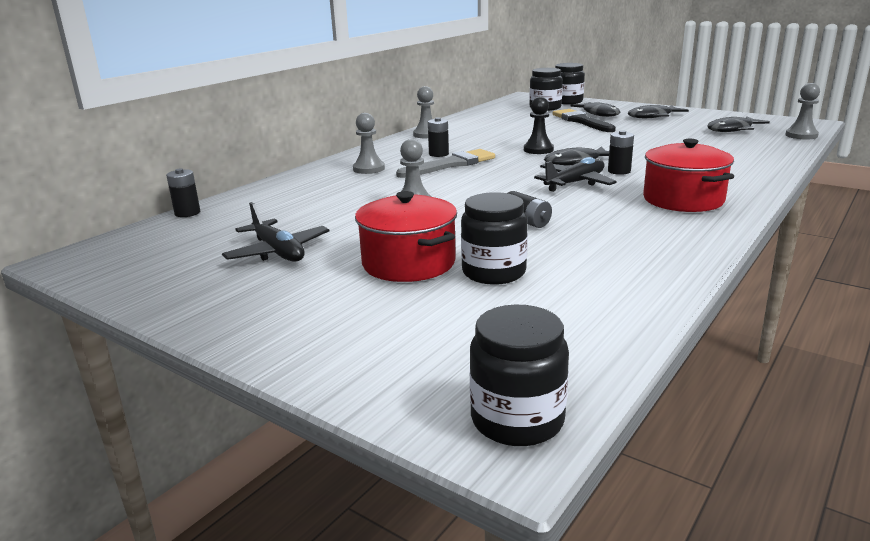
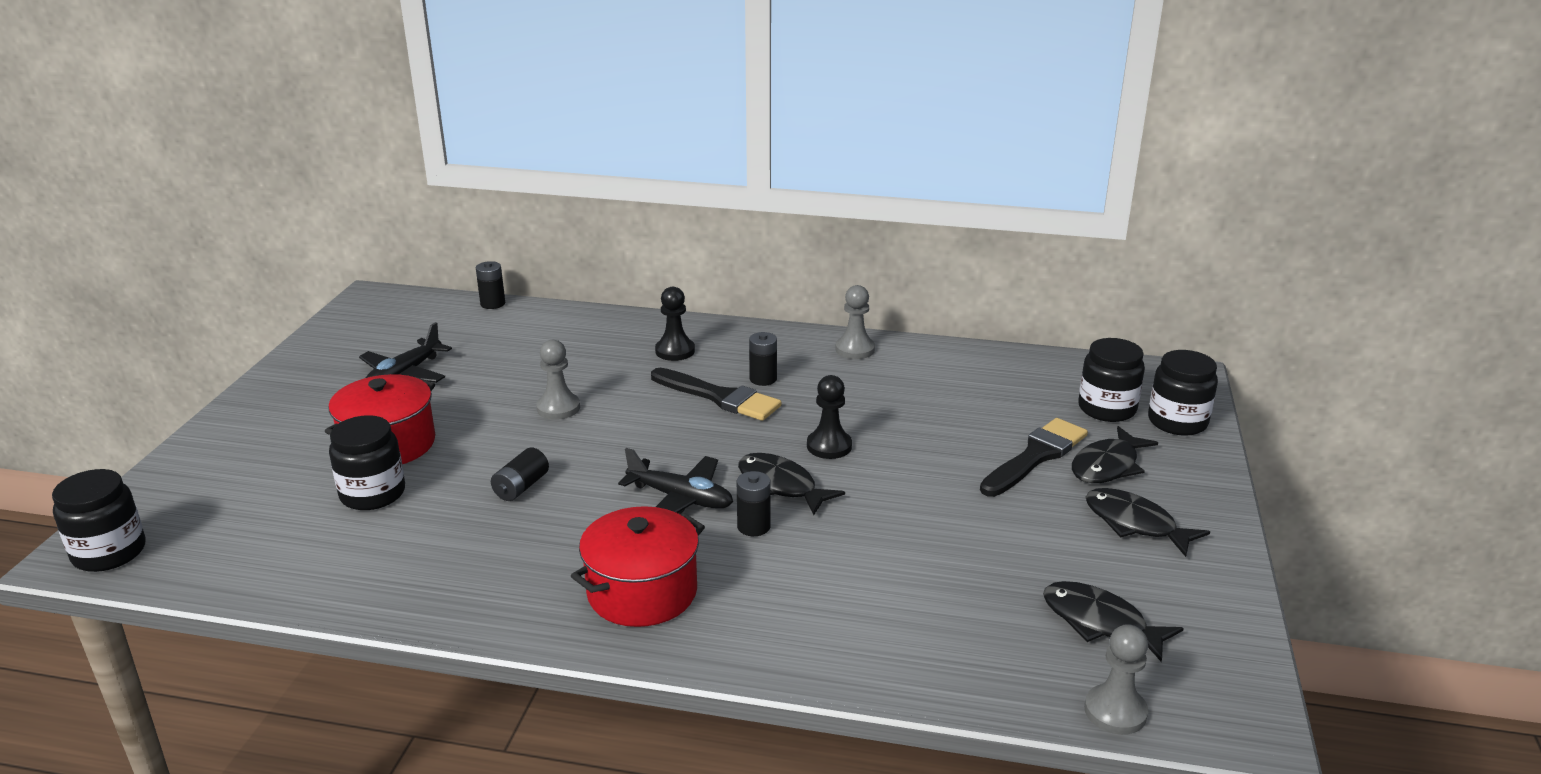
camera: 65 degrees right, 5 degrees up
grey pawn [353,113,385,174] -> black pawn [655,287,695,361]
grey brush [396,149,495,178] -> black brush [651,368,782,421]

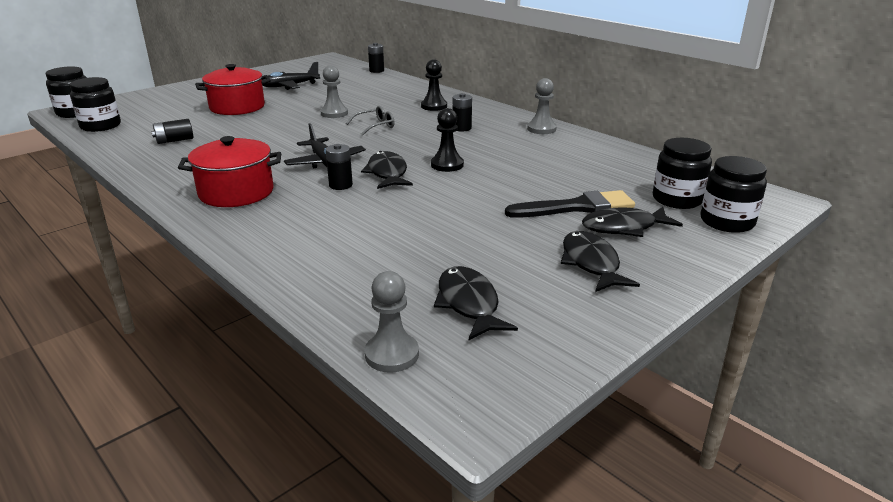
camera: 35 degrees right, 0 degrees up
black jar [329,415,405,510] -> black jar moved to [70,77,121,132]
black battery [491,448,549,501] -> black battery moved to [151,119,193,144]
black brush [651,368,782,421] -> none
none -> grey glasses [346,106,395,136]

